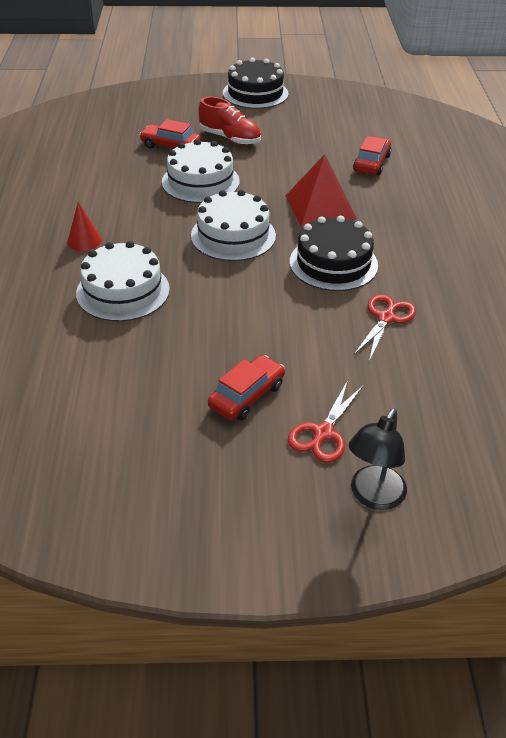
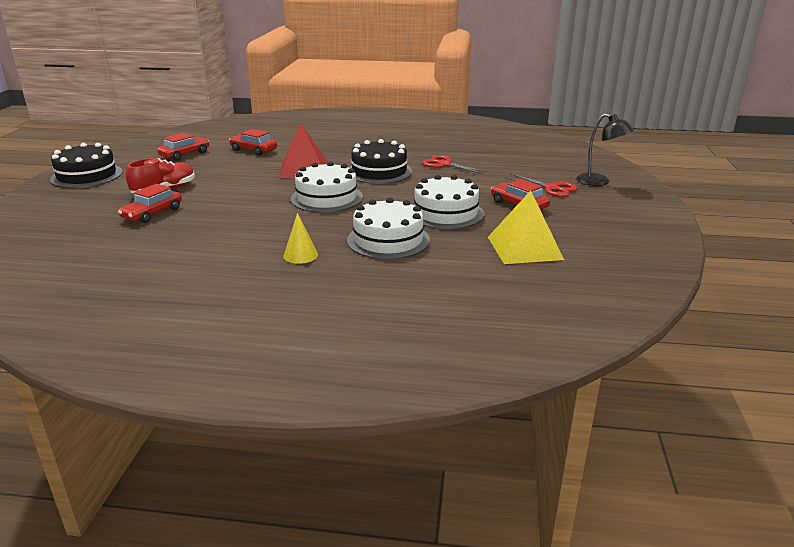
camera: 80 degrees left, 15 degrees down
red cone [67,202,102,251] -> yellow cone [283,213,318,264]
white cake [162,139,240,203] -> white cake moved to [413,175,484,229]
none -> red car [157,133,209,161]
none -> yellow pyramid [488,191,564,264]

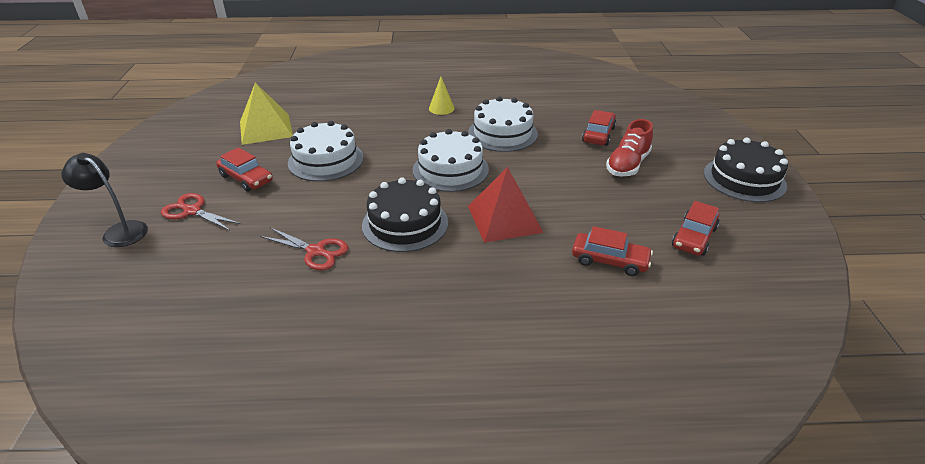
camera: 170 degrees right, 10 degrees up
white cake [347,198,430,259] -> white cake moved to [468,96,538,152]

